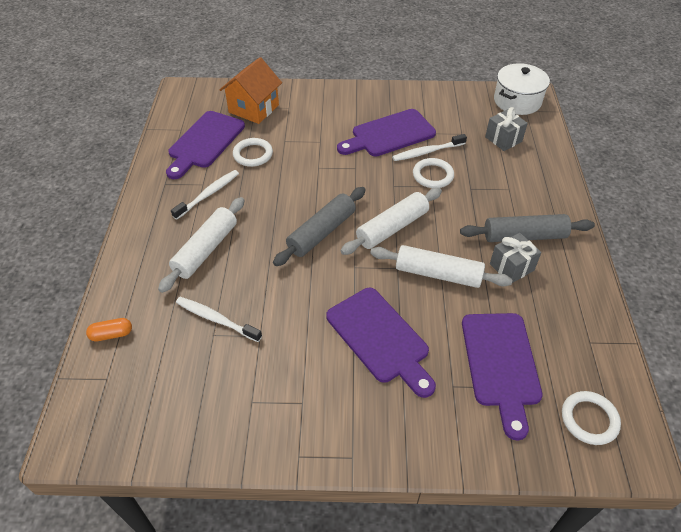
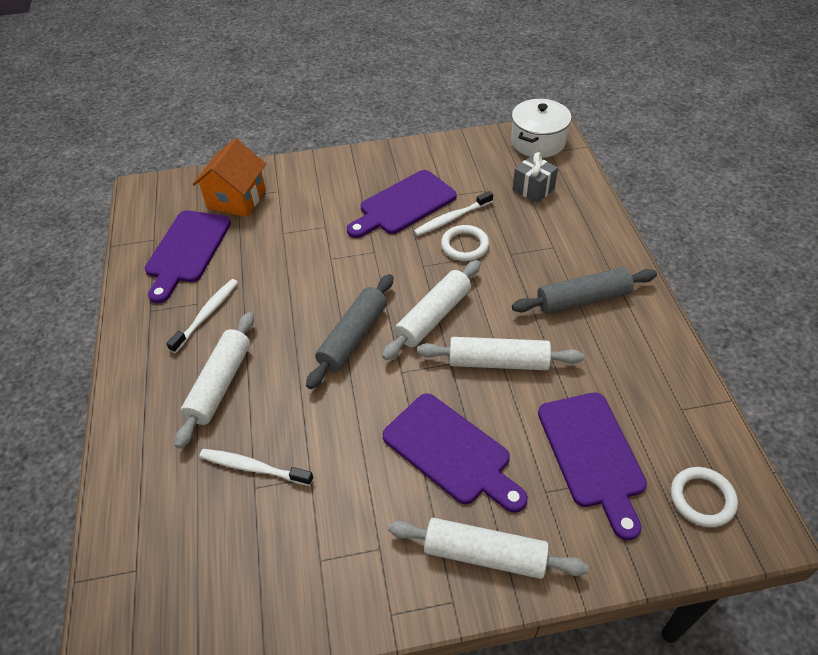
camera: 10 degrees left, 0 degrees up
orange capsule [86,318,132,342] -> none
white ring [233,138,273,167] -> none
grey gift [490,233,542,283] -> none
none -> white rolling pin [388,518,588,579]

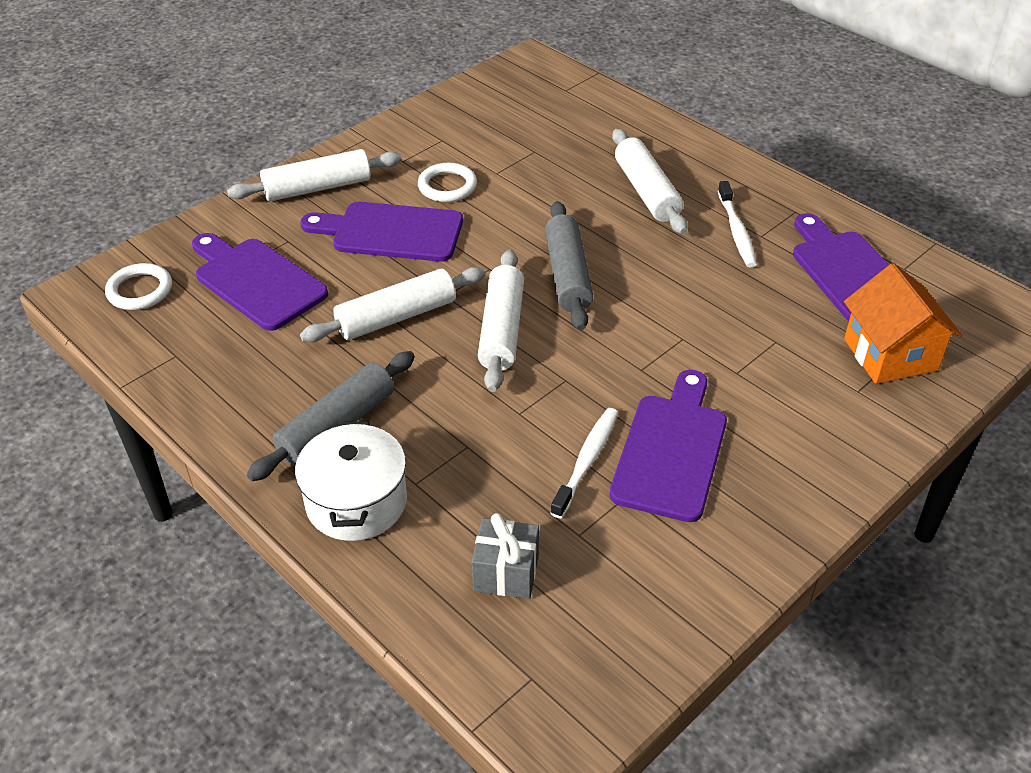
camera: 145 degrees right, 5 degrees down
white toothbrush [199,449,313,486] -> none
white ring [441,225,489,261] -> white ring moved to [418,163,477,202]
white pot [511,99,572,158] -> white pot moved to [295,421,407,541]

